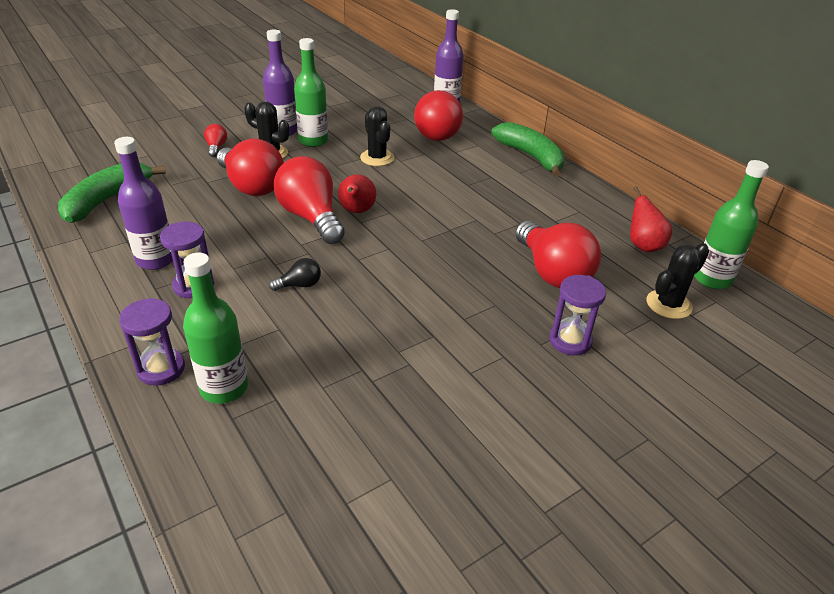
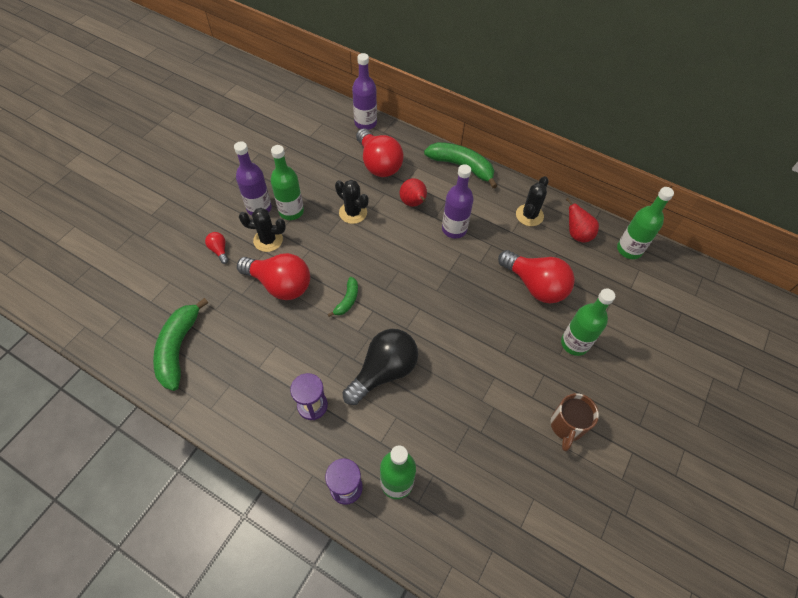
camera: 25 degrees left, 20 degrees up
purple bottle [114,137,173,270] -> purple bottle moved to [442,164,474,239]
black light bulb [269,258,321,291] -> black light bulb [342,329,418,405], size x2.27
red light bulb [273,156,345,244] -> green banana [328,277,358,317]
red pear [338,174,376,213] -> red pear moved to [400,178,427,207]
purple hourglass [549,275,606,356] -> green bottle [561,288,615,356]
black cactus [647,243,709,319] -> black cactus moved to [516,176,548,226]
none -> brown mug [551,393,599,451]

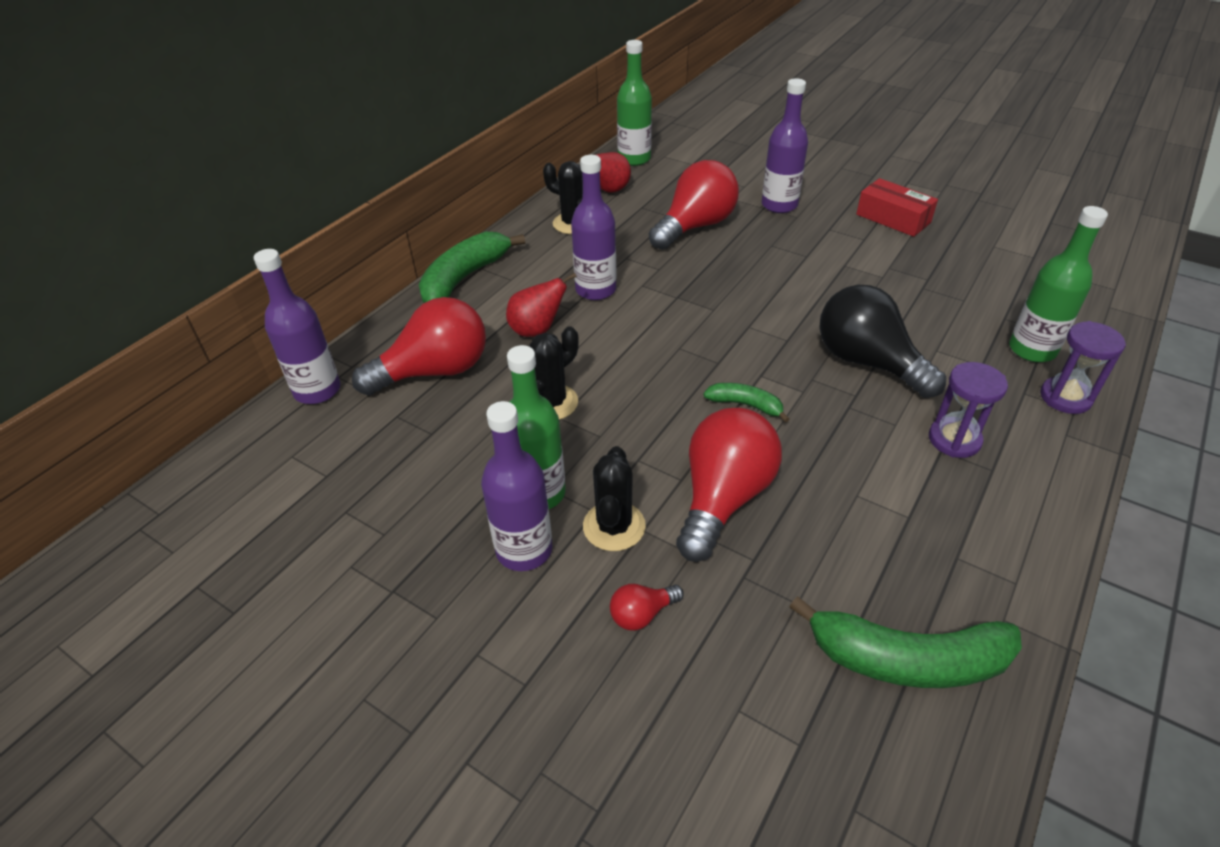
camera: 85 degrees left, 15 degrees down
brown mug [551,393,599,451] -> red box [856,178,938,237]
green bottle [561,288,615,356] -> purple bottle [762,78,808,213]

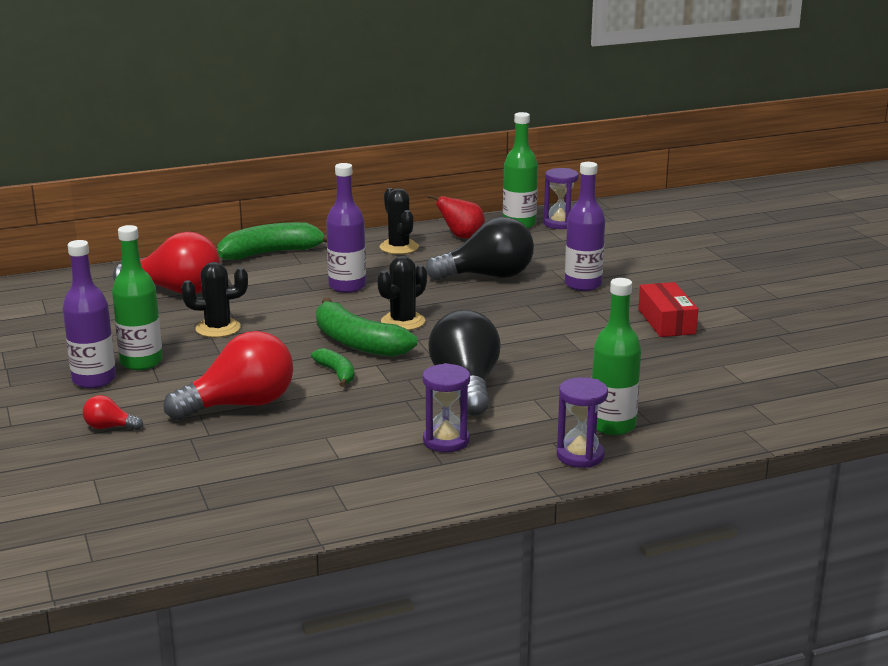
camera: 35 degrees right, 20 degrees down
purple bottle [254,249,340,404] -> none
red pear [506,273,577,337] -> none
black cactus [583,446,646,551] -> black cactus moved to [377,256,427,330]
red light bulb [649,160,739,250] -> black light bulb [426,217,534,280]
green banana [790,596,1022,688] -> green banana moved to [316,298,417,357]
none -> purple hourglass [544,168,579,229]

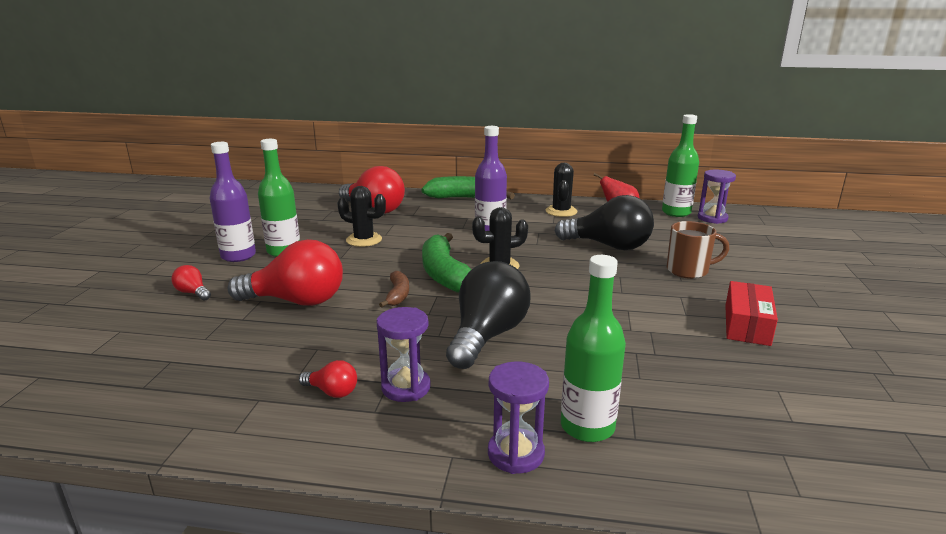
camera: 30 degrees right, 0 degrees up
green banana [311,348,354,387] -> brown banana [379,271,409,307]
purple bottle [565,162,605,291] -> brown mug [667,221,729,279]
none -> red light bulb [299,360,357,398]

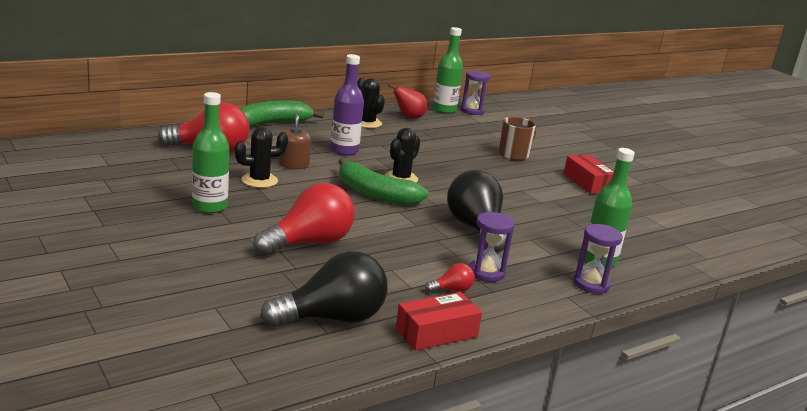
camera: 45 degrees left, 0 degrees up
red light bulb [171,265,211,300] -> none
purple bottle [210,142,256,262] -> none
brown banana [379,271,409,307] -> none
black light bulb [555,195,654,250] -> black light bulb moved to [260,251,388,327]
none -> brown soap dispenser [279,113,311,169]
none -> red box [396,292,482,351]

